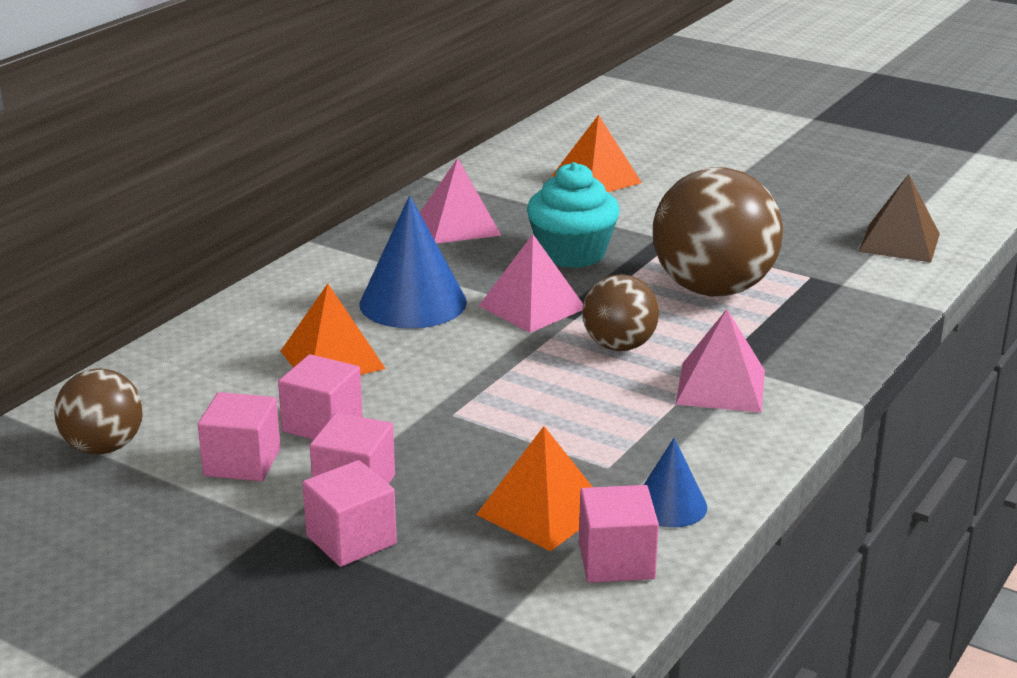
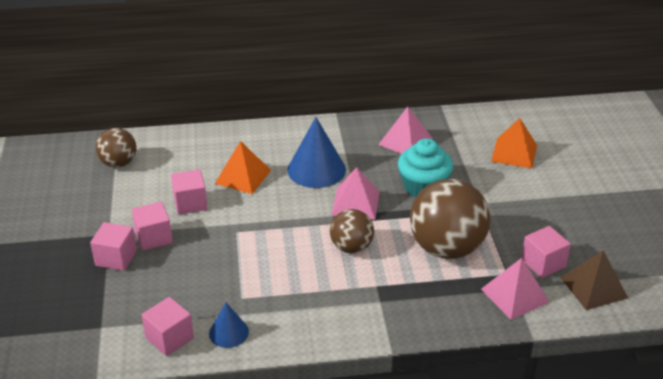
camera: 50 degrees right, 10 degrees up
pink cube [198,392,281,481] -> pink cube moved to [521,226,571,278]
orange pyramid [476,426,593,551] -> none
pink pyramid [675,309,765,412] -> pink pyramid moved to [481,258,550,320]

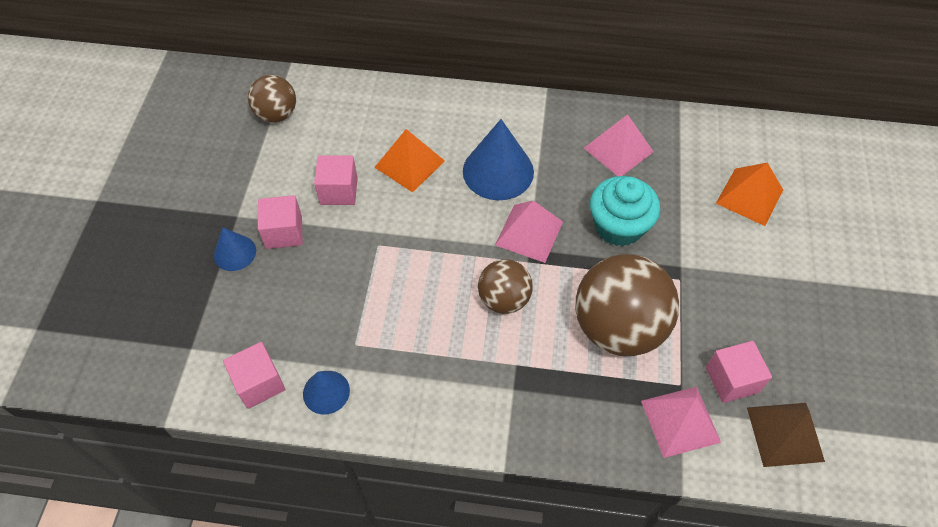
camera: 15 degrees right, 20 degrees up
pink cube [90,222,137,271] -> blue cone [214,227,256,271]

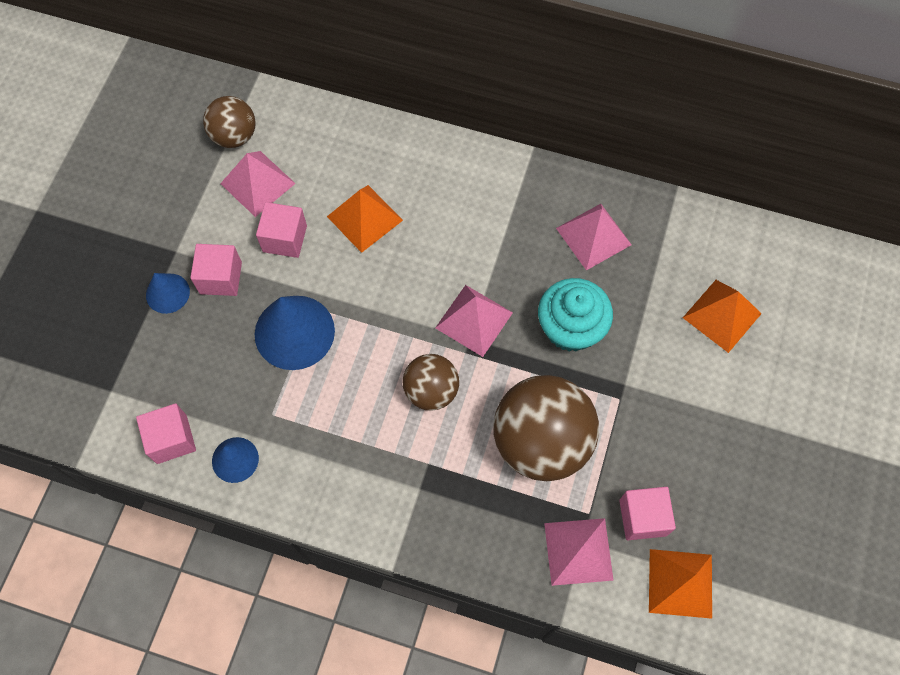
camera: 10 degrees right, 10 degrees up
blue cone [463,119,534,200] -> blue cone moved to [255,296,335,370]
brown pyramid [747,403,825,467] -> orange pyramid [649,549,712,619]
none -> pink pyramid [220,151,296,217]

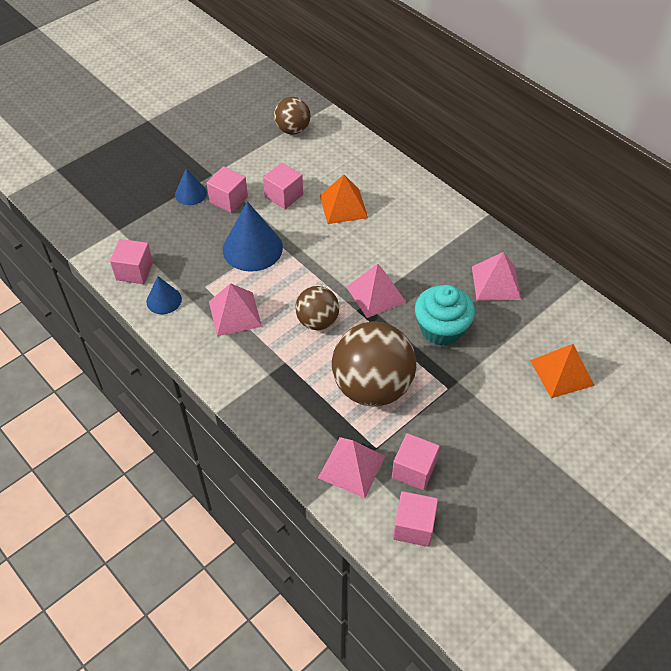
camera: 30 degrees right, 15 degrees down
pink pyramid [220,151,296,217] -> pink pyramid moved to [209,283,262,336]
orange pyramid [649,549,712,619] -> pink cube [393,491,438,547]

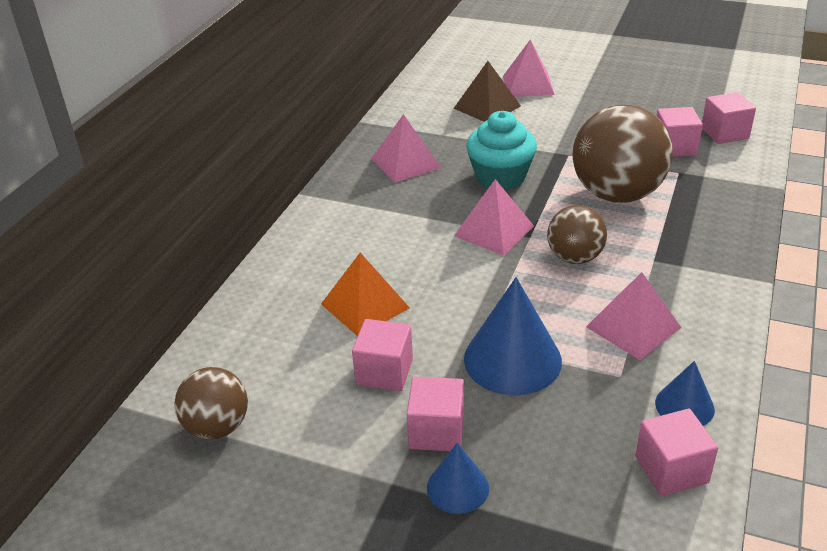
camera: 115 degrees left, 15 degrees down
pink pyramid [318,437,386,498] -> pink pyramid moved to [503,40,555,97]
orange pyramid [530,344,595,398] -> brown pyramid [453,61,521,122]

